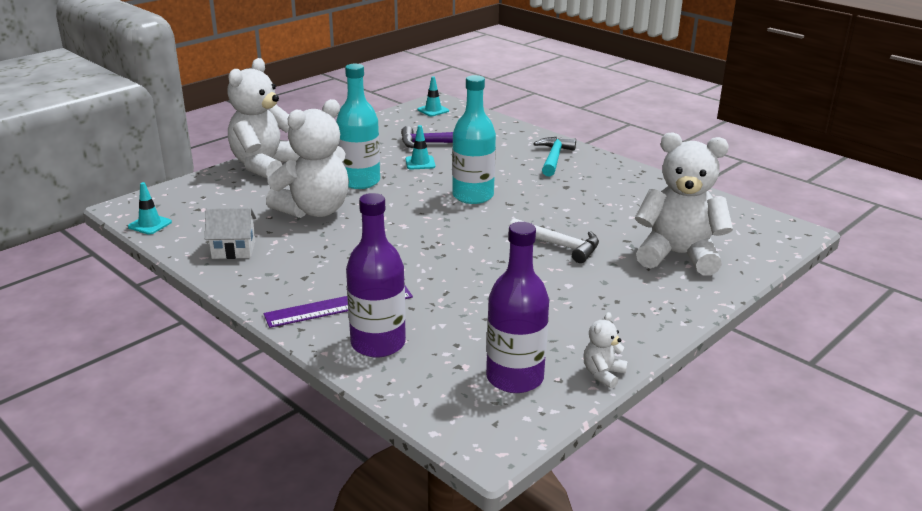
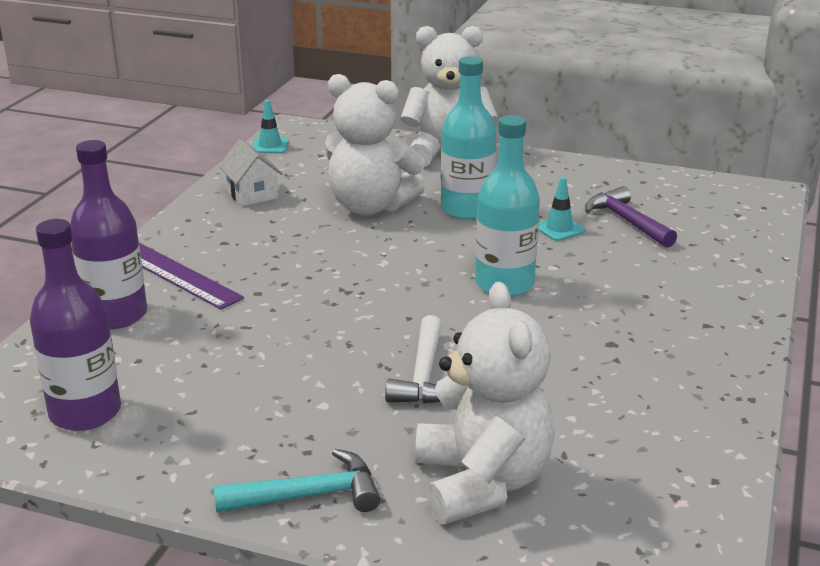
camera: 65 degrees right, 0 degrees up
turquoise traffic cone [418,76,449,116] -> none
turquoise hammer [533,137,576,176] -> turquoise hammer moved to [213,449,380,513]
white teddy bear [584,312,628,389] -> none

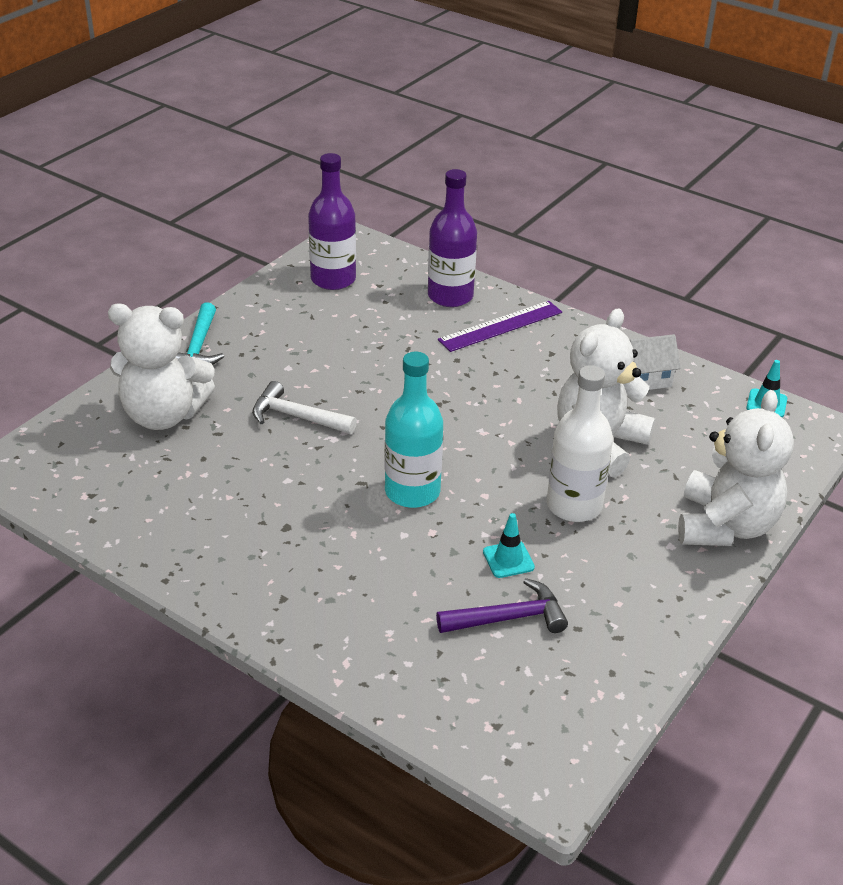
camera: 105 degrees right, 10 degrees up
turquoise bottle [441,56,496,220] -> white bottle [547,365,613,522]

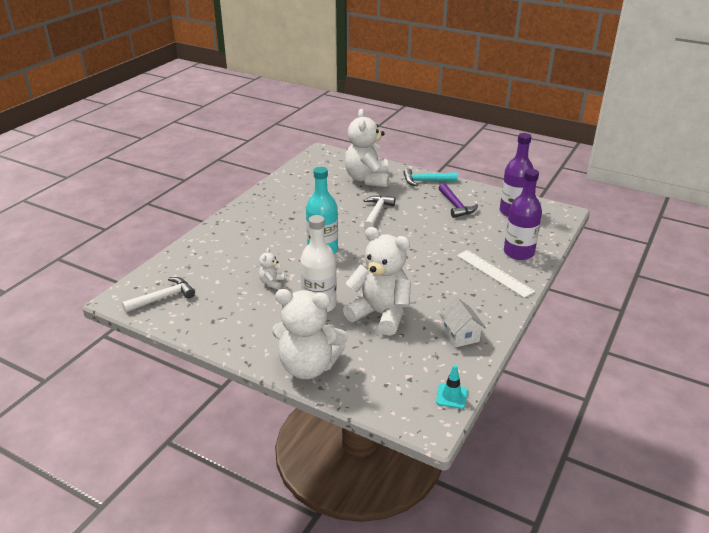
camera: 85 degrees right, 5 degrees down
purple hammer [436,578,568,633] -> purple hammer moved to [439,183,478,218]
purple ruler [438,301,562,352] -> white ruler [457,250,535,298]
turquoise traffic cone [483,513,535,578] -> white teddy bear [259,248,284,290]
none -> white hammer [122,277,195,313]

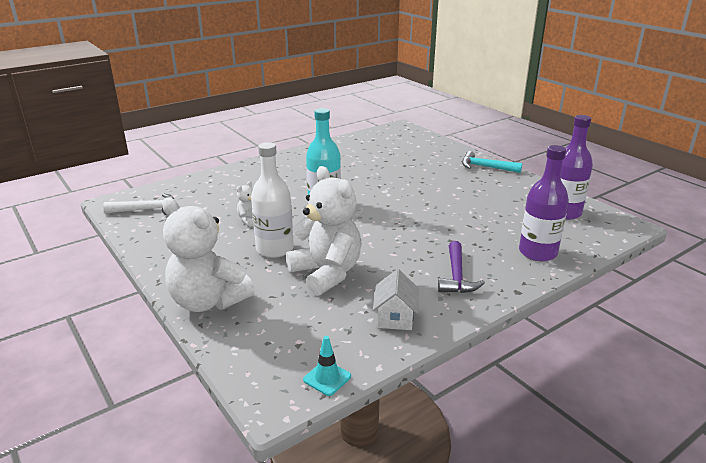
camera: 25 degrees right, 5 degrees down
white teddy bear [345,109,390,187] -> none
white hammer [364,195,396,229] -> none
purple hammer [439,183,478,218] -> purple hammer moved to [438,241,485,293]
white ruler [457,250,535,298] -> none

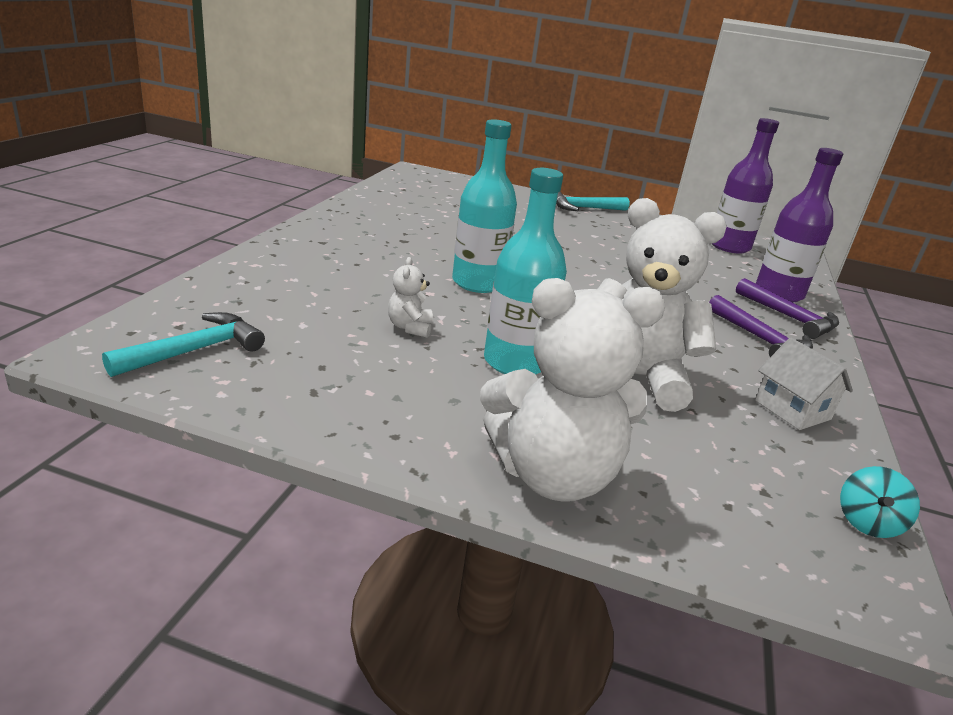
camera: 40 degrees left, 0 degrees up
white hammer [103,194,174,215] -> turquoise hammer [102,312,265,377]
white bottle [251,142,294,258] -> turquoise bottle [484,168,567,374]
turquoise traffic cone [303,336,351,396] -> turquoise spinning top [840,466,920,538]
none -> purple hammer [736,278,839,339]

